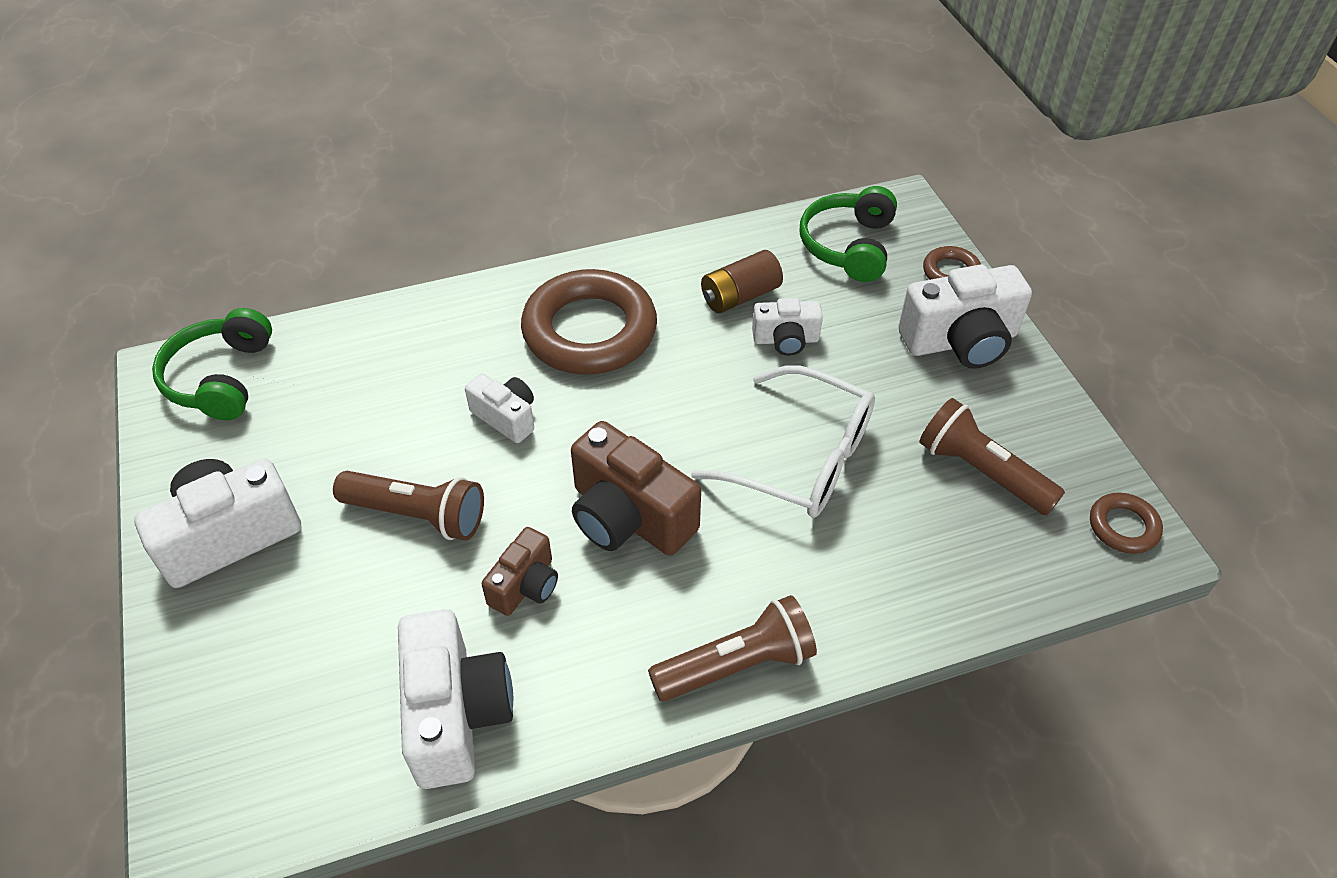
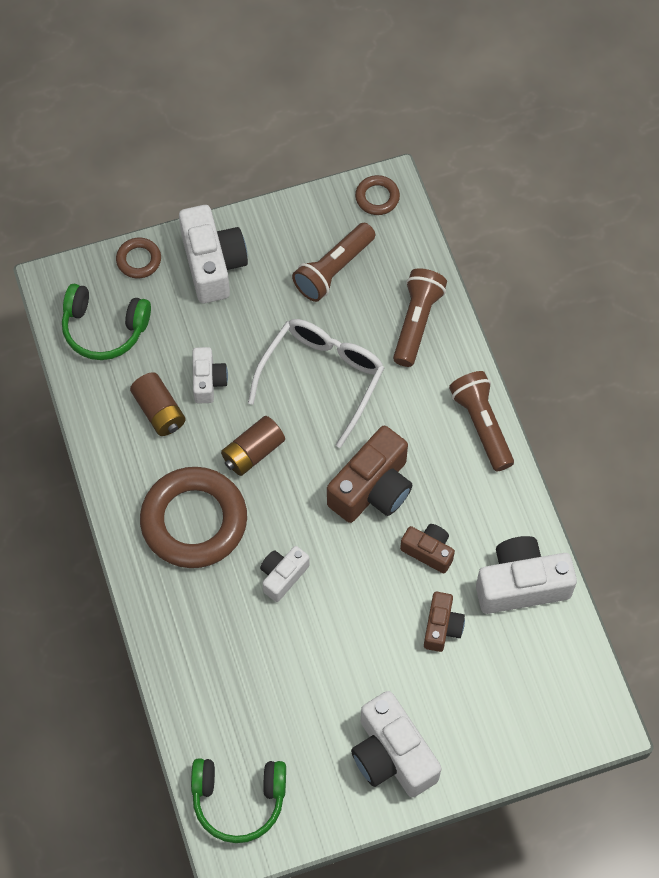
camera: 90 degrees left, 15 degrees up
brown flashlight [333,471,484,541] -> brown flashlight moved to [393,268,447,367]
none -> brown battery [221,416,285,476]
none -> brown camera [424,592,465,652]

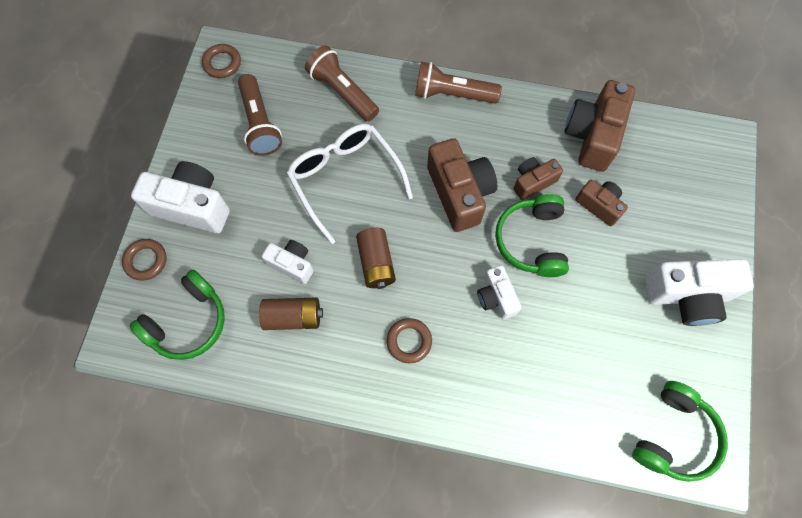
camera: 60 degrees left, 5 degrees up
brown ring [140,467,247,568] -> brown ring [387,318,432,363], size x0.45
white camera [476,536,577,614] -> brown camera [565,80,635,172]
none -> green headphones [495,194,569,277]

